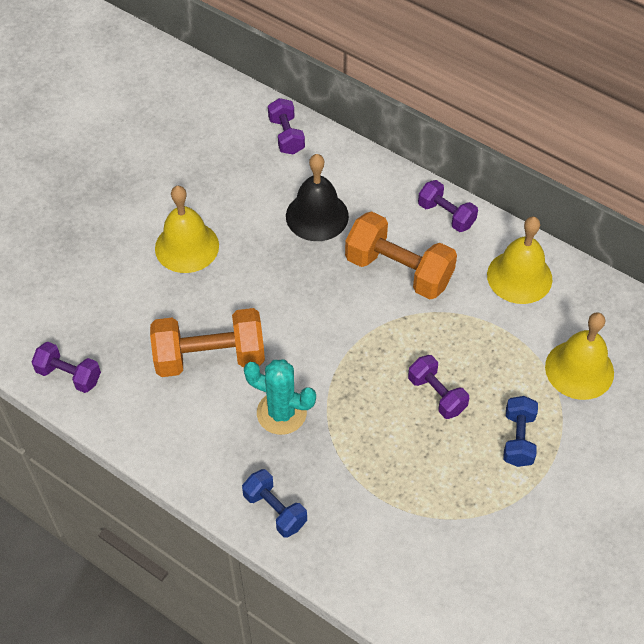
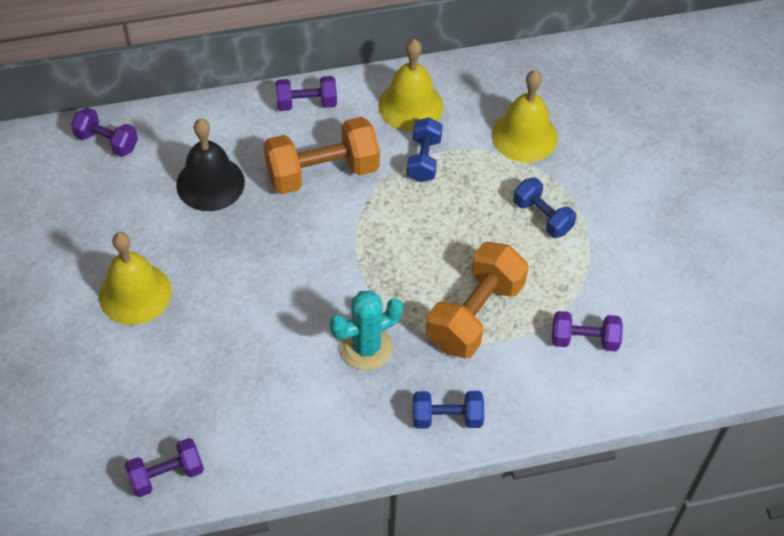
camera: 50 degrees left, 0 degrees up
orange dumbbell [150,308,265,377] -> orange dumbbell moved to [426,242,529,358]
purple dumbbell [408,355,469,419] -> purple dumbbell moved to [552,311,623,351]
none -> blue dumbbell [407,118,443,182]

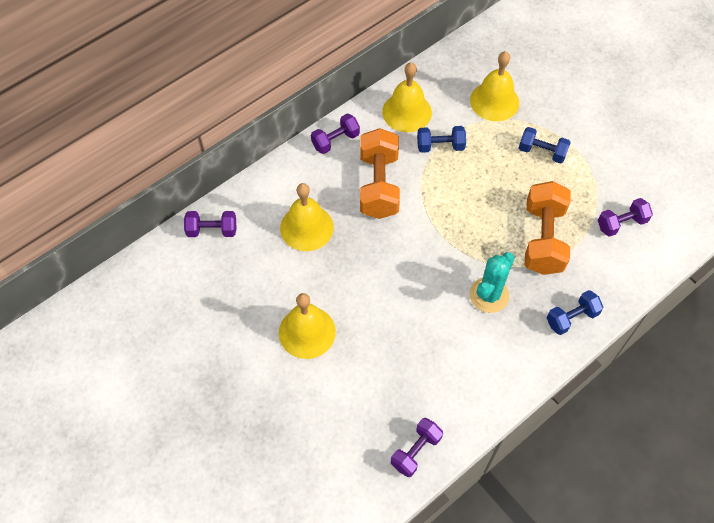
camera: 25 degrees left, 5 degrees up
black bell [176,118,245,211] -> yellow bell [280,183,334,251]
orange dumbbell [264,117,380,194] -> orange dumbbell turned 45 degrees counterclockwise [360,128,400,219]
blue dumbbell [407,118,443,182] -> blue dumbbell turned 75 degrees counterclockwise [417,126,466,153]

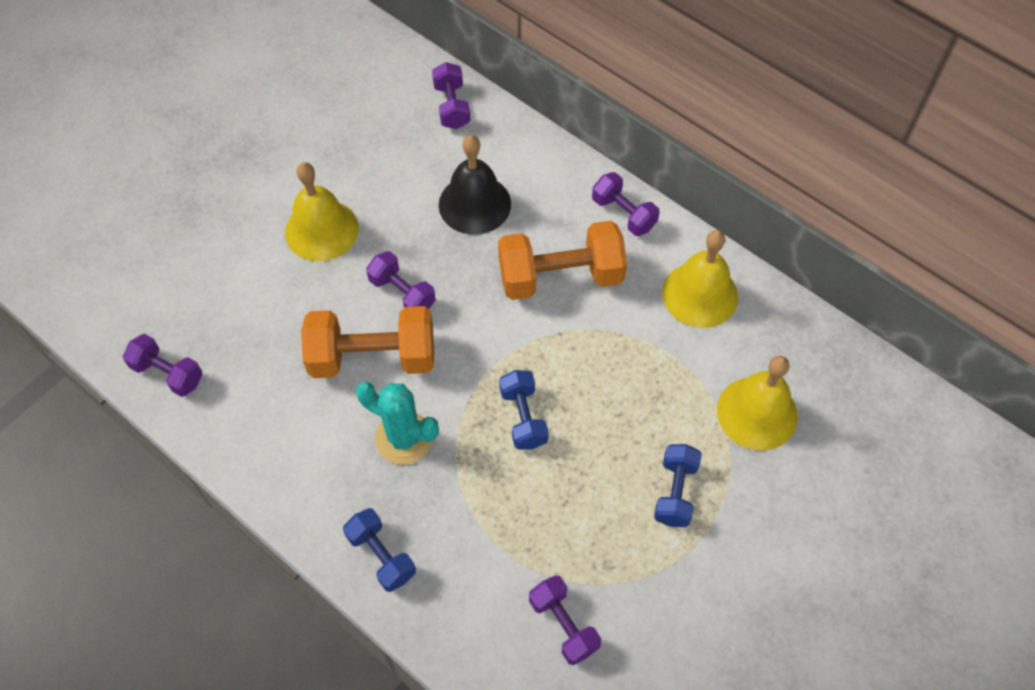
camera: 80 degrees right, 0 degrees up
yellow bell [280,183,334,251] -> black bell [439,135,511,235]
blue dumbbell [417,126,466,153] -> blue dumbbell moved to [499,370,549,449]
orange dumbbell [525,181,571,275] -> orange dumbbell moved to [301,306,434,378]
none -> purple dumbbell [366,251,436,309]

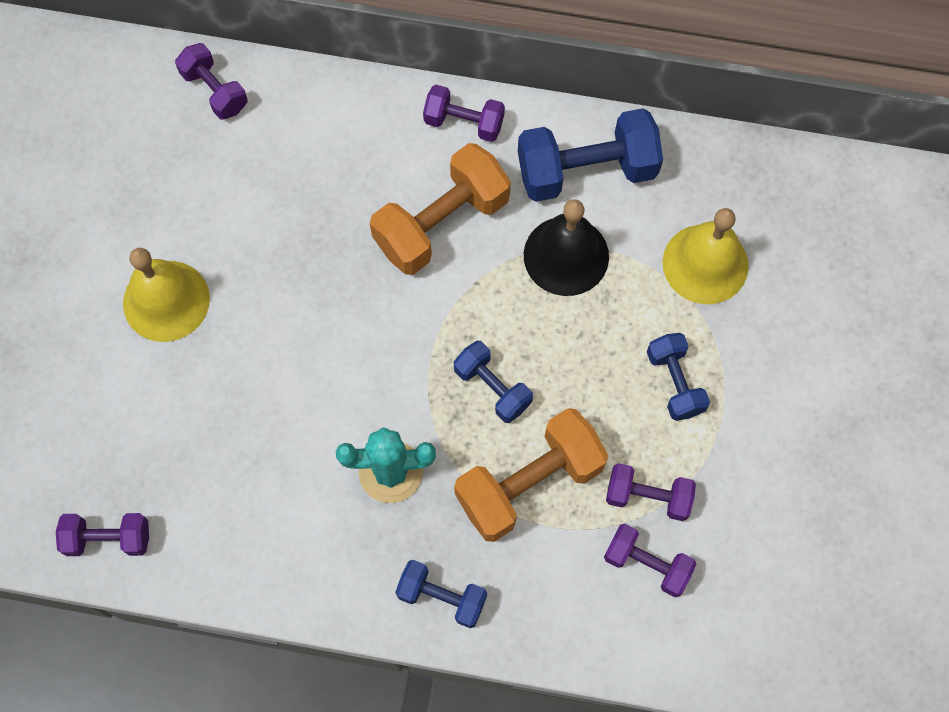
camera: 30 degrees left, 10 degrees up
orange dumbbell [301,306,434,378] -> orange dumbbell moved to [454,408,608,542]
purple dumbbell [366,251,436,309] -> purple dumbbell moved to [606,463,696,521]
black bell [439,135,511,235] -> black bell moved to [524,199,609,296]
yellow bell [662,230,738,328] -> blue dumbbell [518,108,663,202]

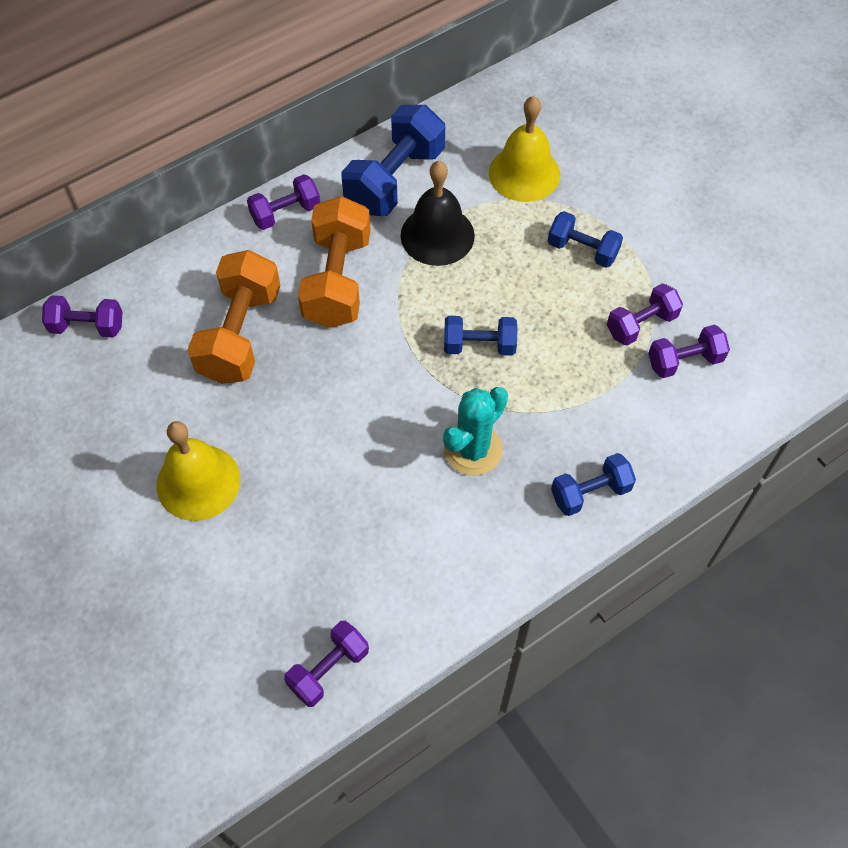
camera: 45 degrees left, 10 degrees down
orange dumbbell [454,408,608,542] -> orange dumbbell moved to [187,250,280,384]

